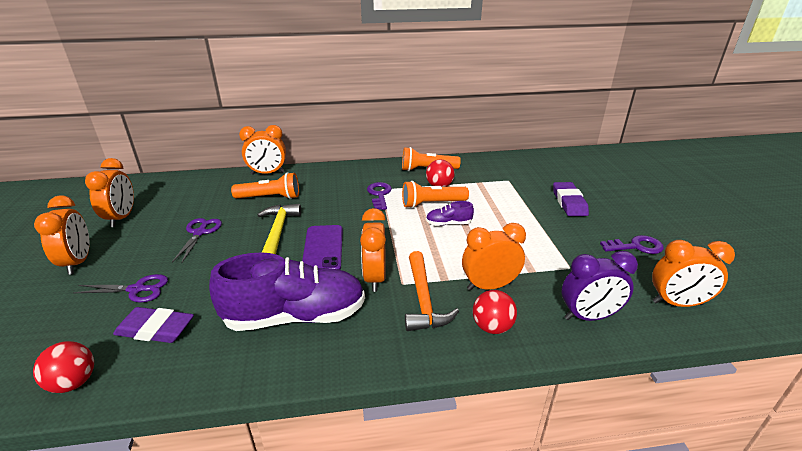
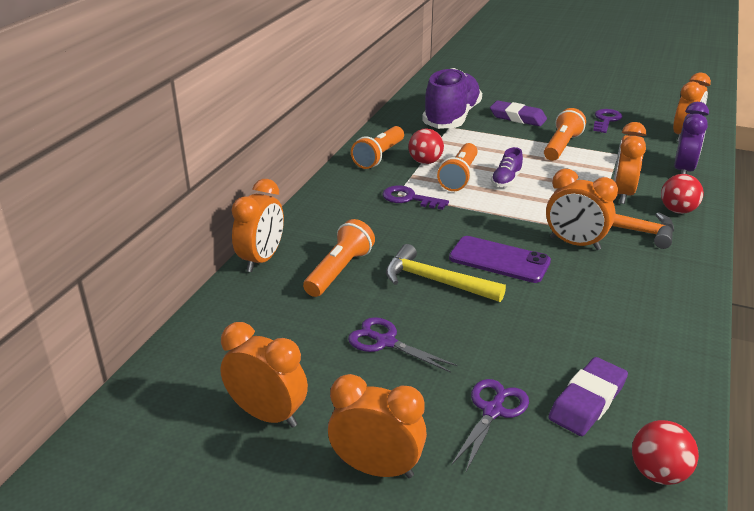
camera: 60 degrees left, 0 degrees up
purple shoe [209,252,365,331] -> purple shoe moved to [422,68,482,129]
none -> orange flashlight [544,108,586,161]

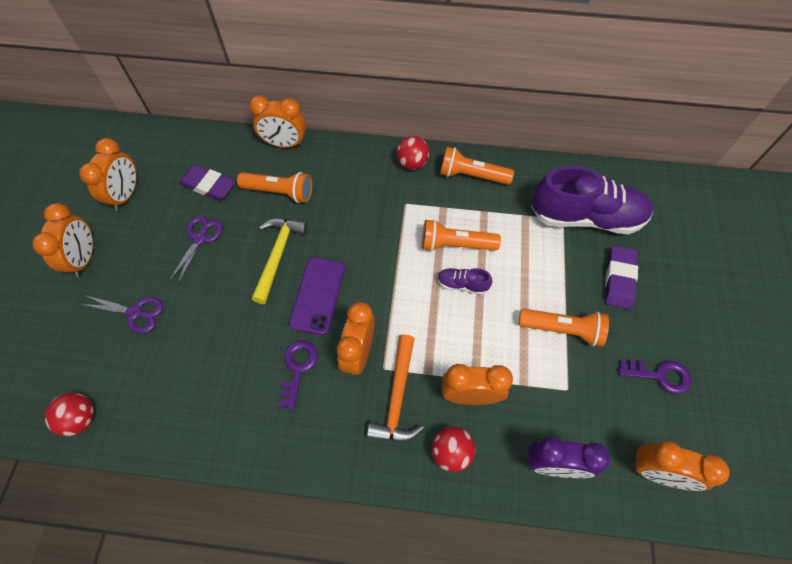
camera: 75 degrees right, 30 degrees up
purple key [382,185,449,210] -> purple key moved to [279,340,318,409]
red ball [408,129,444,164] -> red ball moved to [396,136,429,170]
purple eraser [548,357,628,436] -> purple eraser moved to [179,164,236,200]

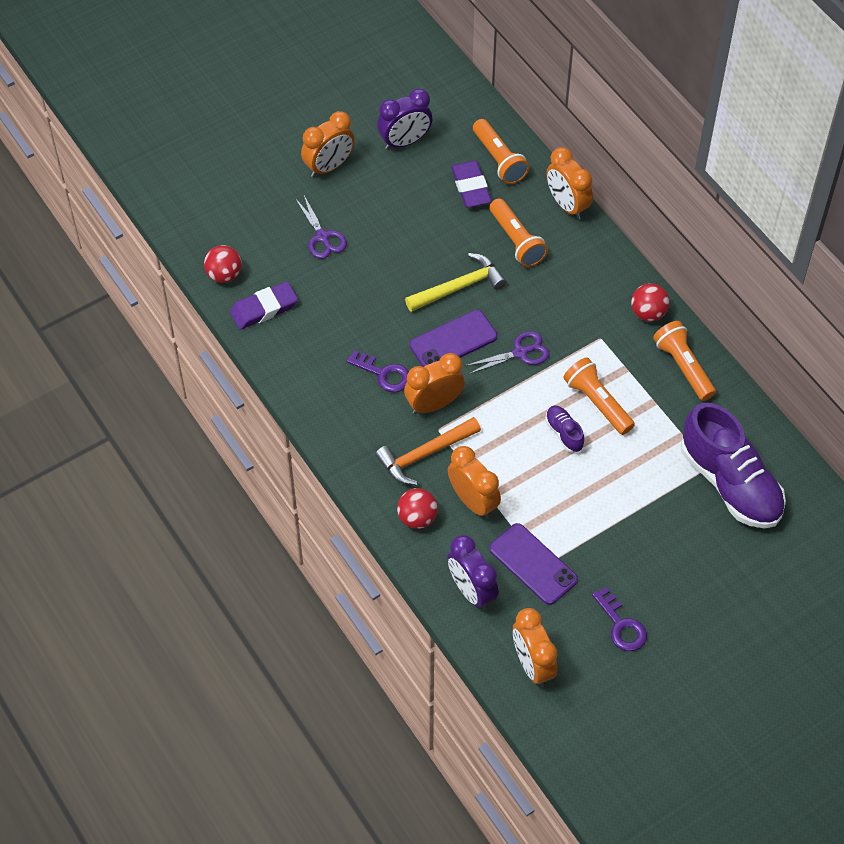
camera: 50 degrees right, 5 degrees down
orange clock [79,138,137,211] -> purple clock [377,88,432,150]
purple scissors [169,216,223,285] -> purple scissors moved to [465,331,550,374]
purple key [279,340,318,409] -> purple key turned 60 degrees clockwise [346,350,409,392]
orange flashlight [519,309,609,347] -> orange flashlight moved to [473,119,529,184]
purple eraser [605,245,638,309] -> purple eraser moved to [230,281,298,330]
none -> purple phone [489,523,578,605]

